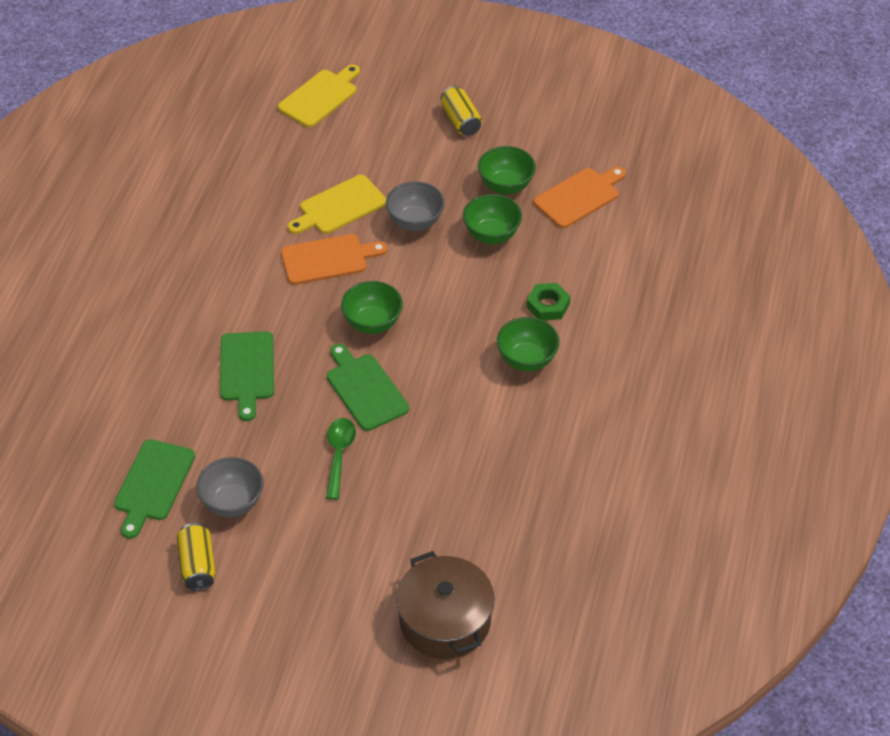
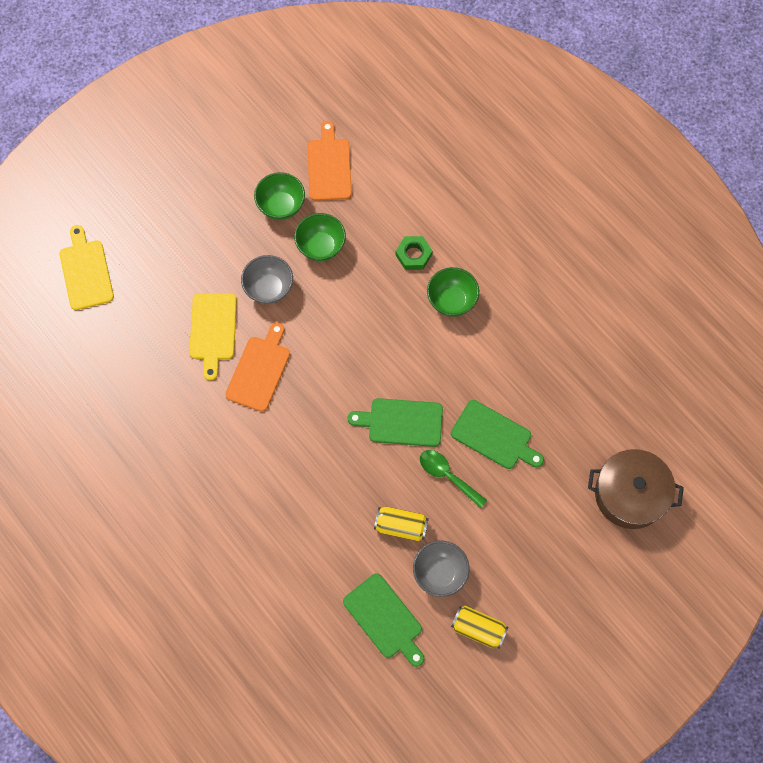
camera: 55 degrees left, 20 degrees up
green cutting board [220,331,274,421] -> green cutting board moved to [451,400,544,469]
green bowl [341,281,403,334] -> none
yellow can [441,86,482,136] -> yellow can moved to [374,507,429,541]

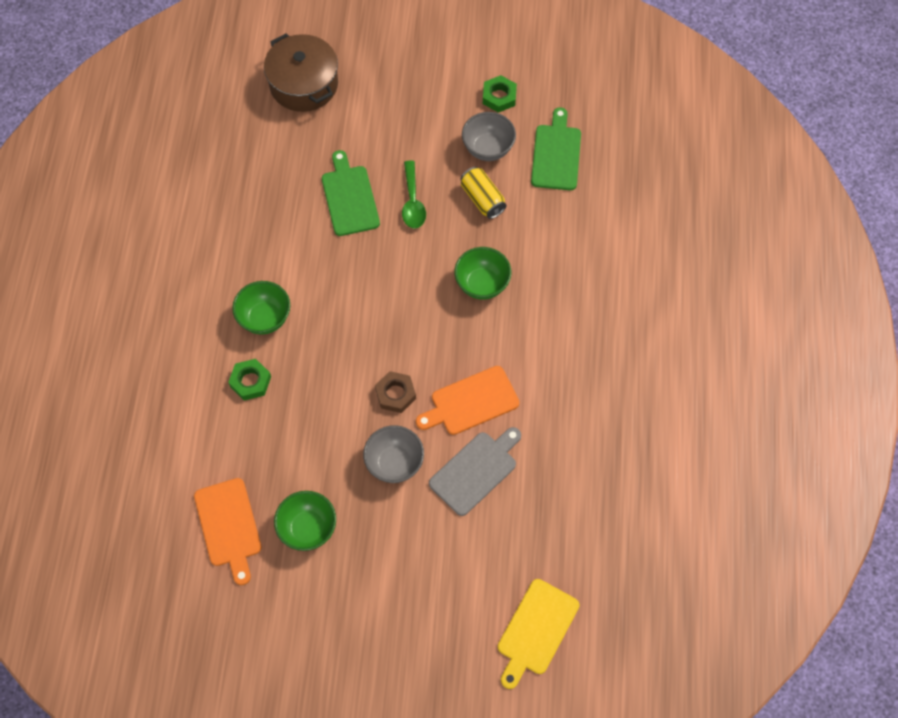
camera: 135 degrees left, 5 degrees down
yellow cutting board [189,293,237,380] -> grey cutting board [429,427,521,516]
green bowl [294,213,346,261] -> green bowl moved to [454,247,511,299]
orange cutting board [307,121,352,201] -> orange cutting board turned 60 degrees counterclockwise [194,478,261,585]
green cutting board [347,398,443,447] -> none
yellow can [451,606,508,649] -> green nut [483,75,517,113]
none -> brown nut [375,371,416,413]

